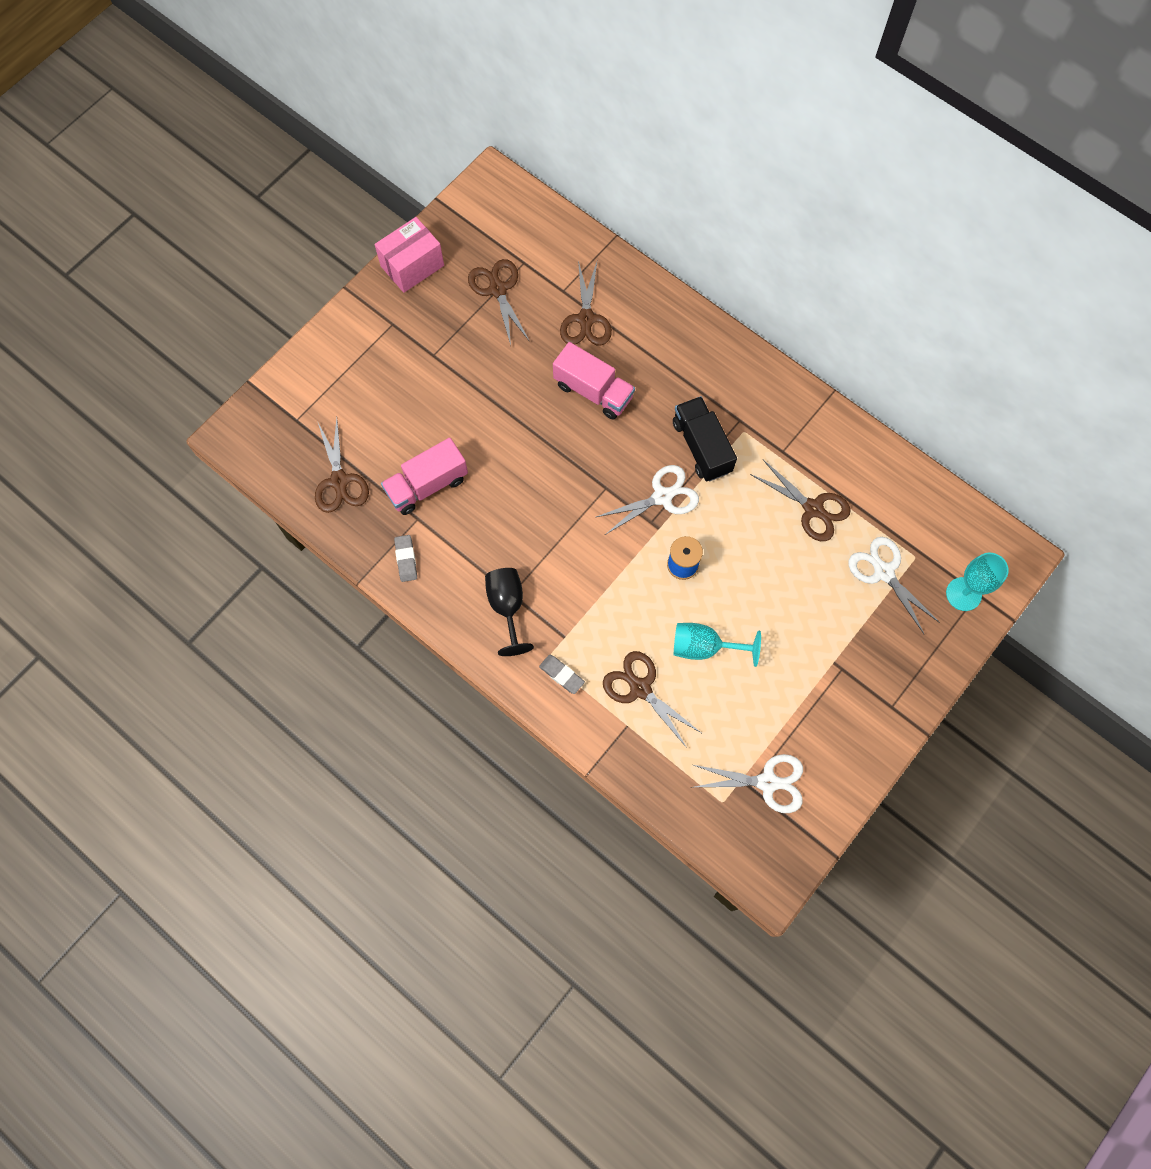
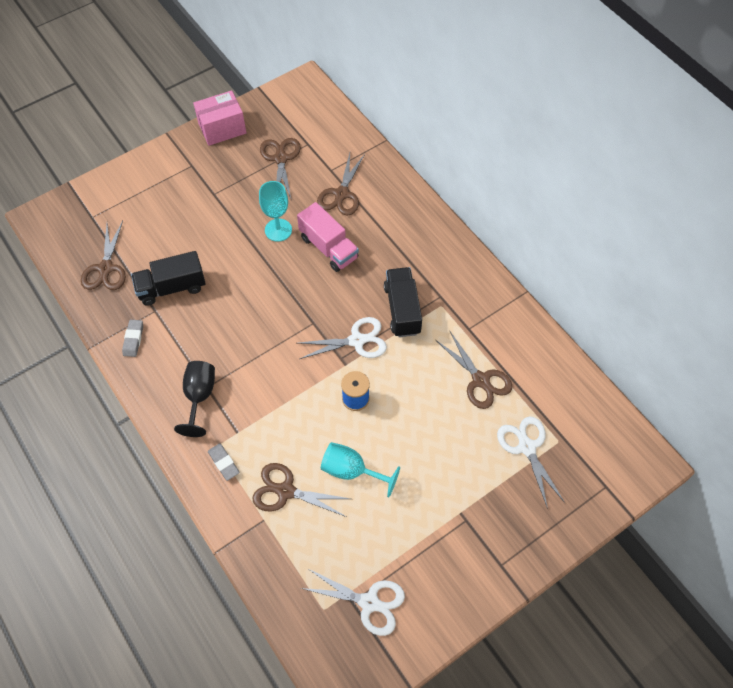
camera: 15 degrees right, 10 degrees down
pink truck [381,438,468,515] -> black truck [131,251,206,306]
brown scissors [603,651,703,748] -> brown scissors turned 45 degrees counterclockwise [252,463,350,517]
turquoise goblet [946,553,1009,611] -> turquoise goblet moved to [259,181,292,242]

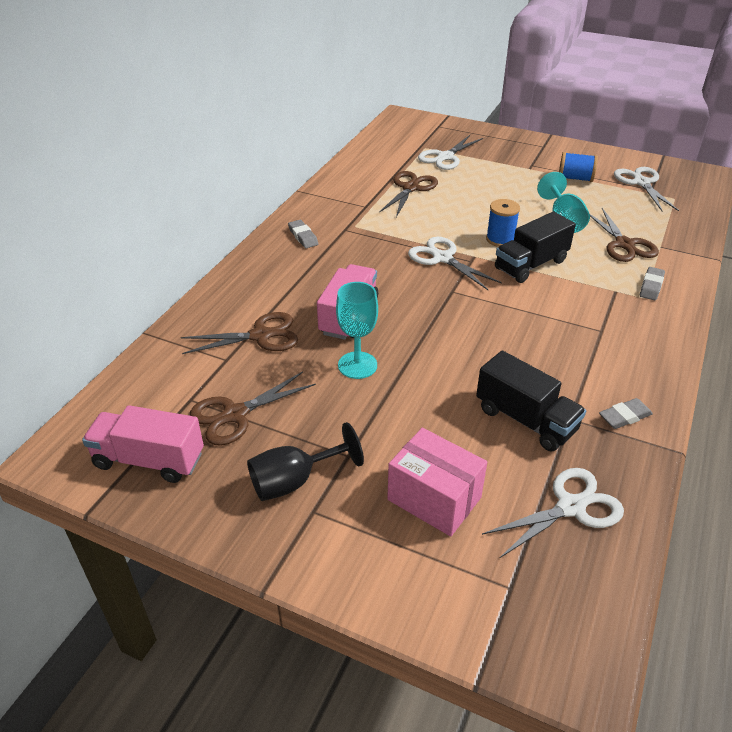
camera: 120 degrees left, 20 degrees down
brown scissors [81,221,126,290] -> white scissors [482,468,624,559]
black goblet [174,361,215,437] -> black goblet moved to [247,422,364,501]
pink box [193,90,246,146] -> pink box moved to [387,428,487,536]
black truck [384,267,422,337] -> black truck moved to [495,212,576,283]
none -> pink truck [82,405,204,483]
none -> grey eraser [288,220,318,248]
none -> blue spool [559,152,598,182]

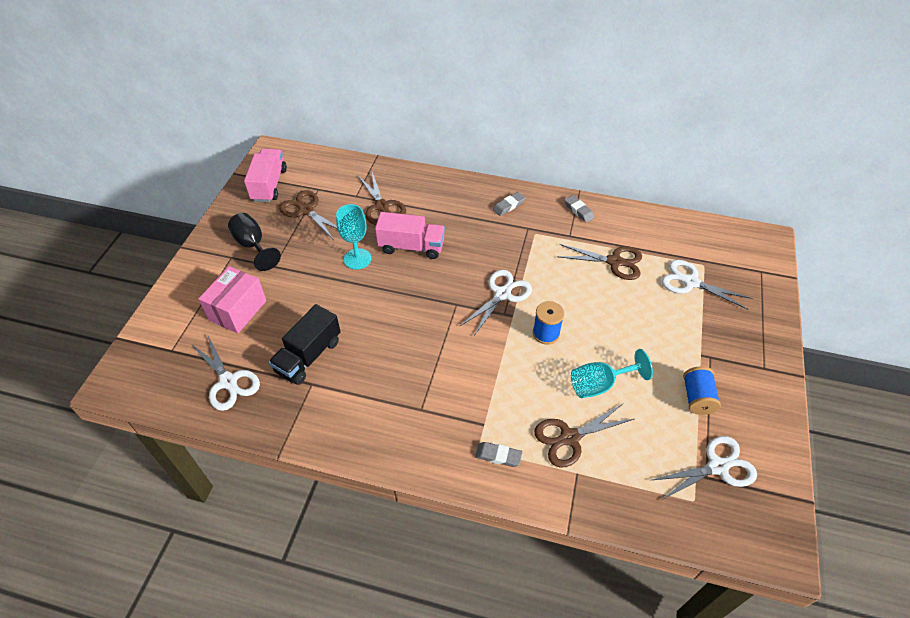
camera: 80 degrees right, 10 degrees up
black truck [495,212,576,283] -> none
grey eraser [599,398,653,429] -> grey eraser moved to [564,195,595,223]

